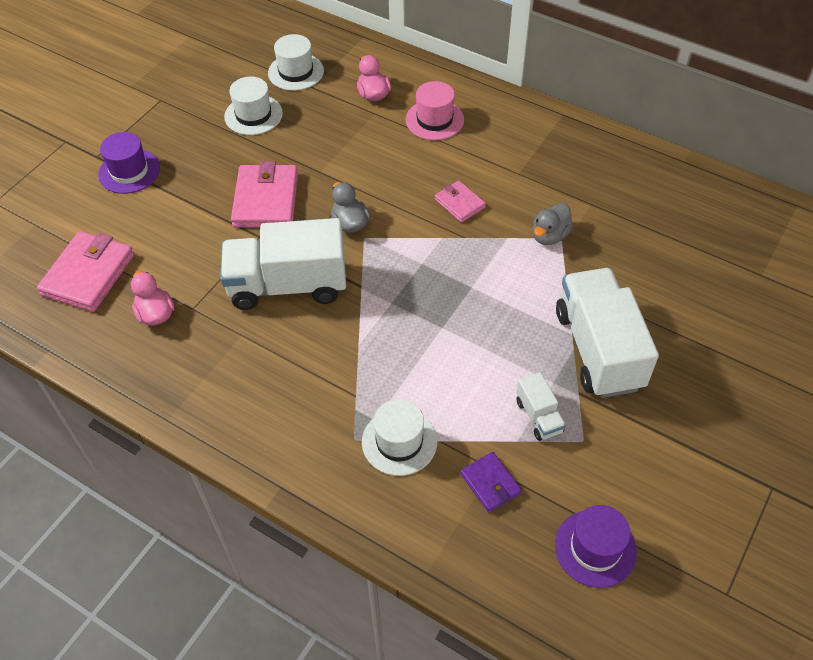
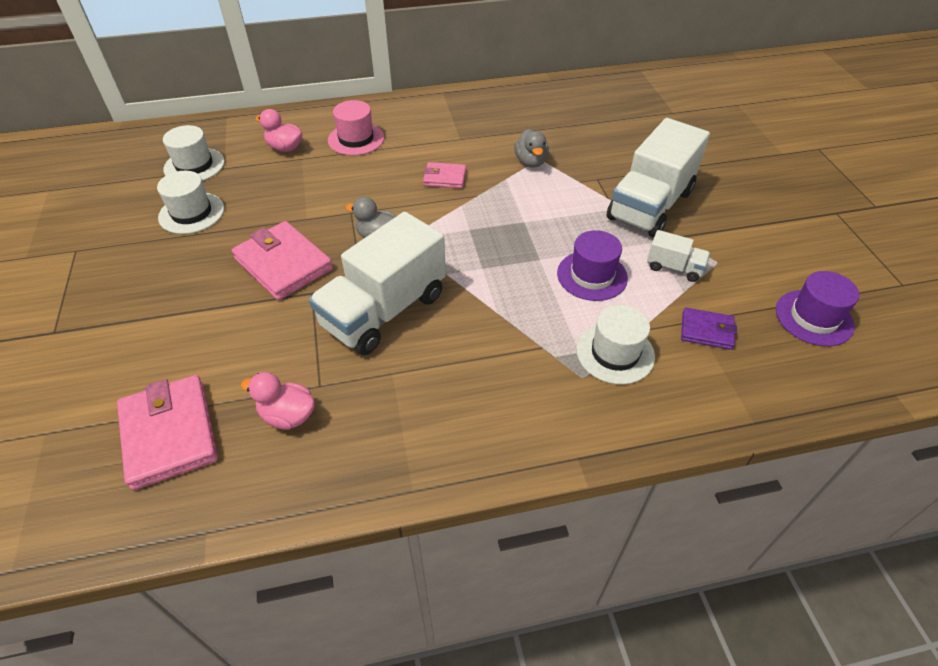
camera: 45 degrees left, 5 degrees down
purple hat [98,132,160,194] -> purple hat moved to [557,230,628,301]
white truck [556,268,659,398] -> white truck turned 90 degrees counterclockwise [607,118,710,237]

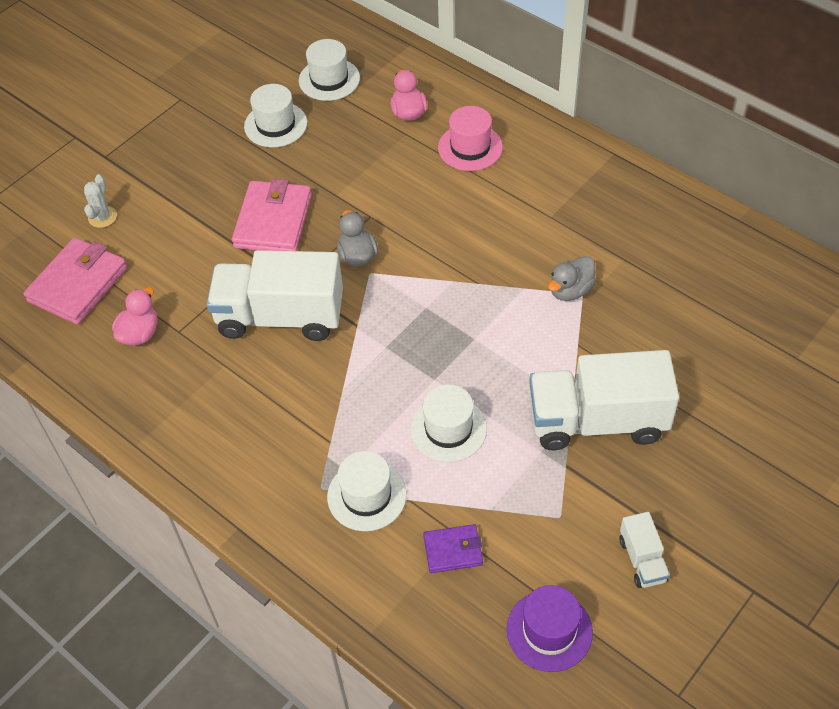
camera: 55 degrees right, 5 degrees up
pink duck [241,372,315,430] -> pink duck turned 45 degrees clockwise [112,287,158,346]
pink wallet [423,162,466,188] -> none
purple hat [557,230,628,301] -> white hat [410,385,487,462]
white truck [647,230,710,282] -> white truck moved to [619,512,670,588]
purple wallet [681,308,737,350] -> purple wallet turned 75 degrees counterclockwise [423,524,483,573]
none -> white cactus [84,175,117,228]

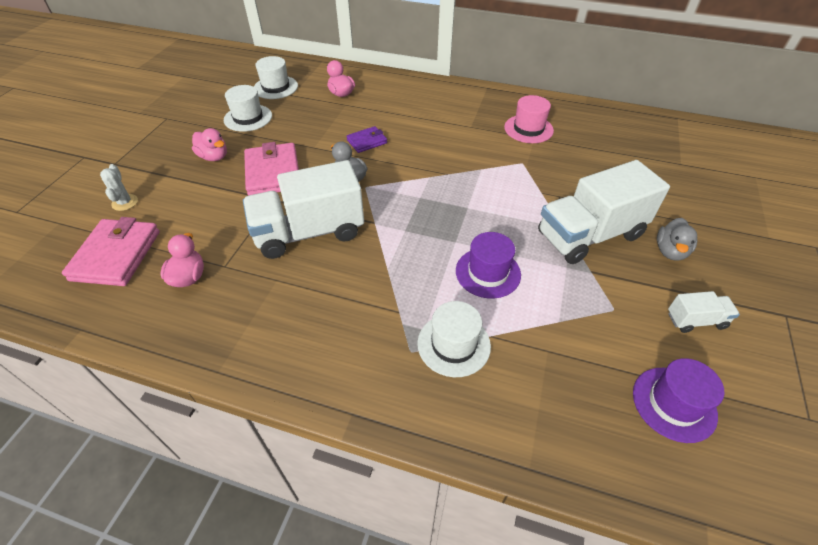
camera: 25 degrees left, 5 degrees down
white hat [410,385,487,462] -> purple hat [456,232,521,299]
purple wallet [423,524,483,573] -> purple wallet moved to [346,126,387,153]
pink hat [438,106,503,171] -> pink hat moved to [504,95,554,143]
grey duck [548,256,596,301] -> grey duck moved to [657,218,697,261]
white truck [619,512,670,588] -> white truck turned 60 degrees counterclockwise [668,291,740,333]
none -> pink duck [192,128,227,161]

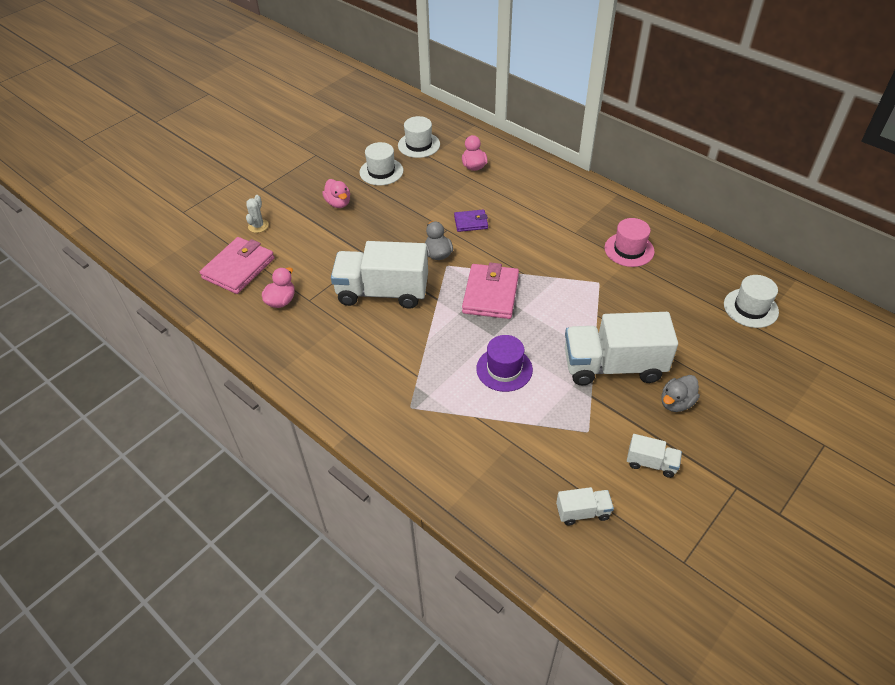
camera: 25 degrees right, 0 degrees up
pink wallet [244,142,299,195] -> pink wallet moved to [462,263,519,319]
white hat [417,301,491,377] -> white hat moved to [724,275,779,328]
purple hat [633,358,724,443] -> white truck [556,487,614,525]

